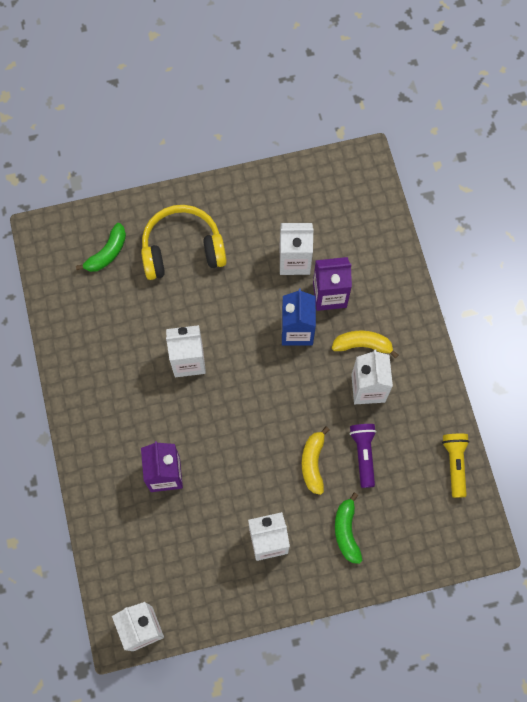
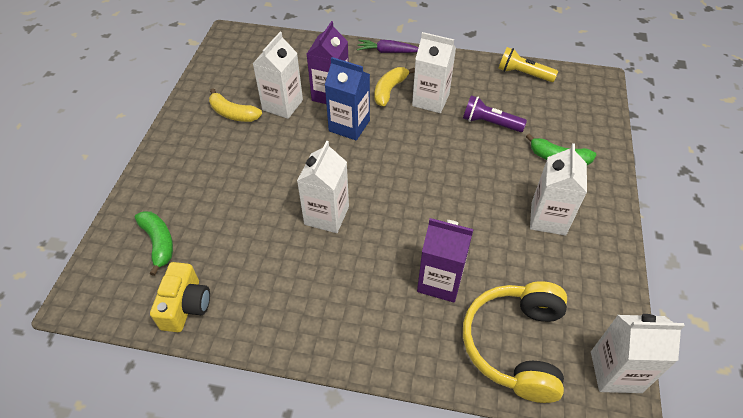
camera: 65 degrees left, 20 degrees down
yellow headphones [141,205,227,280] -> yellow headphones moved to [463,281,567,403]
yellow banana [302,427,329,495] -> yellow banana moved to [209,88,262,122]
none -> yellow camera [150,262,210,332]
none -> purple carrot [357,40,419,53]

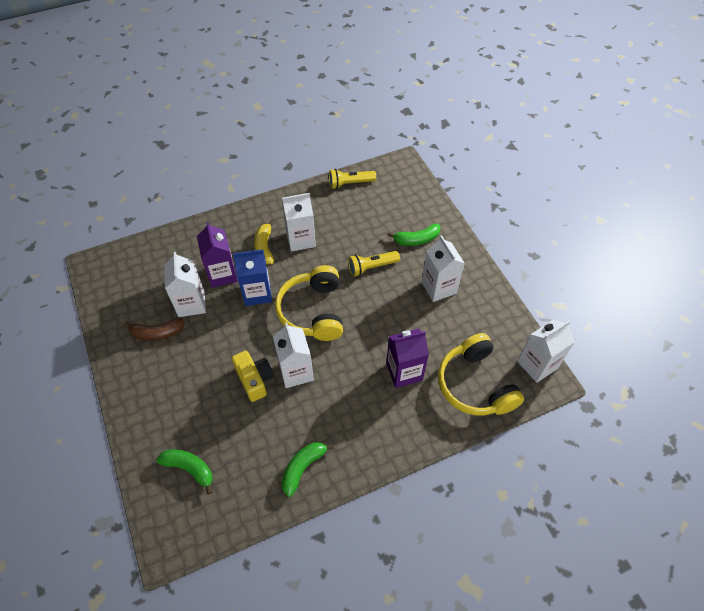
camera: 35 degrees left, 5 degrees up
yellow camera [150,262,210,332] -> yellow camera moved to [232,351,274,402]
yellow banana [209,88,262,122] -> brown banana [124,318,185,341]
purple carrot [357,40,419,53] -> none
purple flashlight [463,95,527,132] -> none
none -> yellow headphones [275,265,343,341]
none -> green banana [282,442,334,497]
none -> yellow flashlight [348,251,400,277]

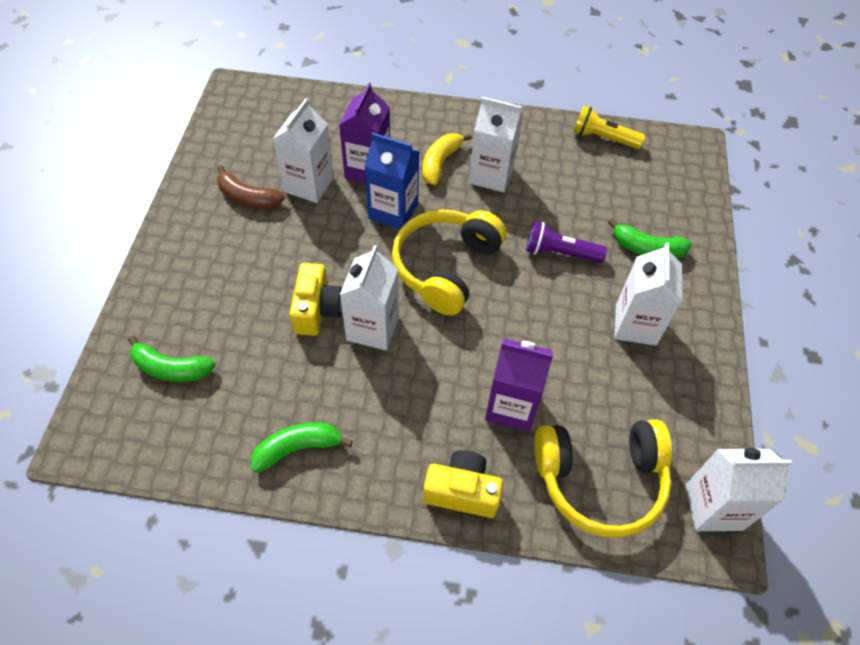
camera: 30 degrees right, 0 degrees up
green banana [156,449,213,494] -> green banana turned 135 degrees clockwise [128,335,216,382]
yellow flashlight [348,251,400,277] -> purple flashlight [526,221,607,263]
yellow headphones [438,333,524,416] -> yellow headphones turned 105 degrees counterclockwise [534,419,672,538]
none -> yellow camera [423,450,503,518]

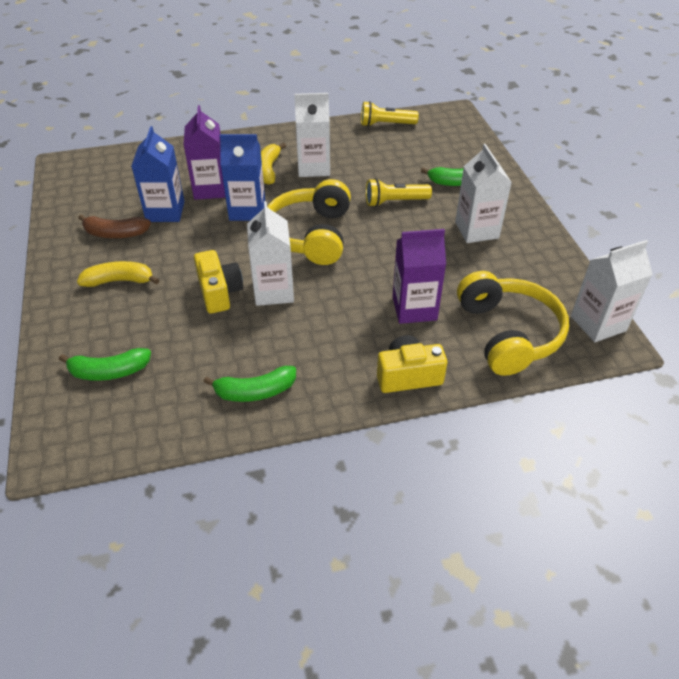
camera: 20 degrees left, 10 degrees down
green banana [251,422,353,473] -> green banana turned 150 degrees counterclockwise [204,366,296,402]
white carton [273,98,334,203] -> blue carton [131,126,185,222]
purple flashlight [526,221,607,263] -> yellow flashlight [366,178,432,207]
yellow headphones [534,419,672,538] -> yellow headphones turned 75 degrees counterclockwise [457,271,569,376]
none -> yellow banana [77,261,159,287]

